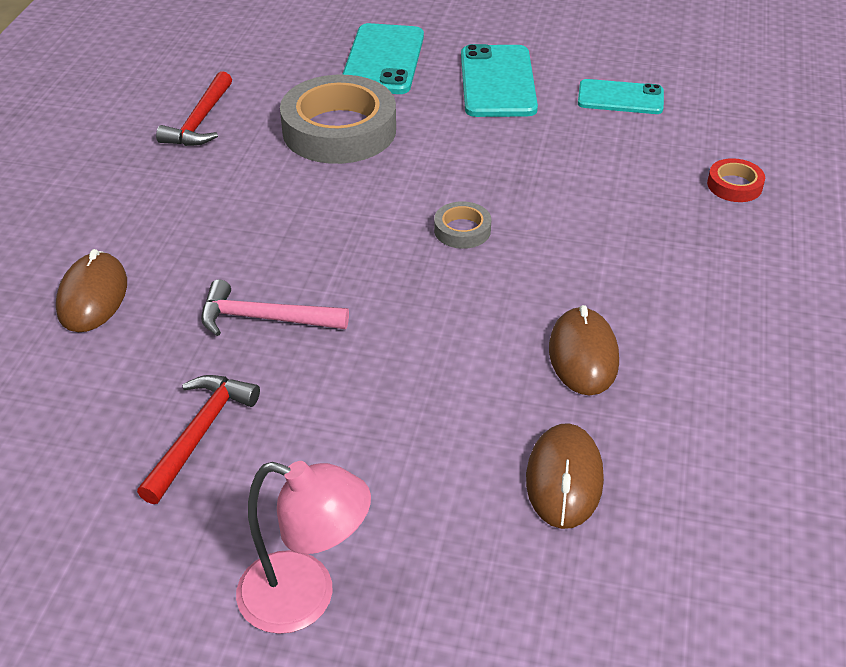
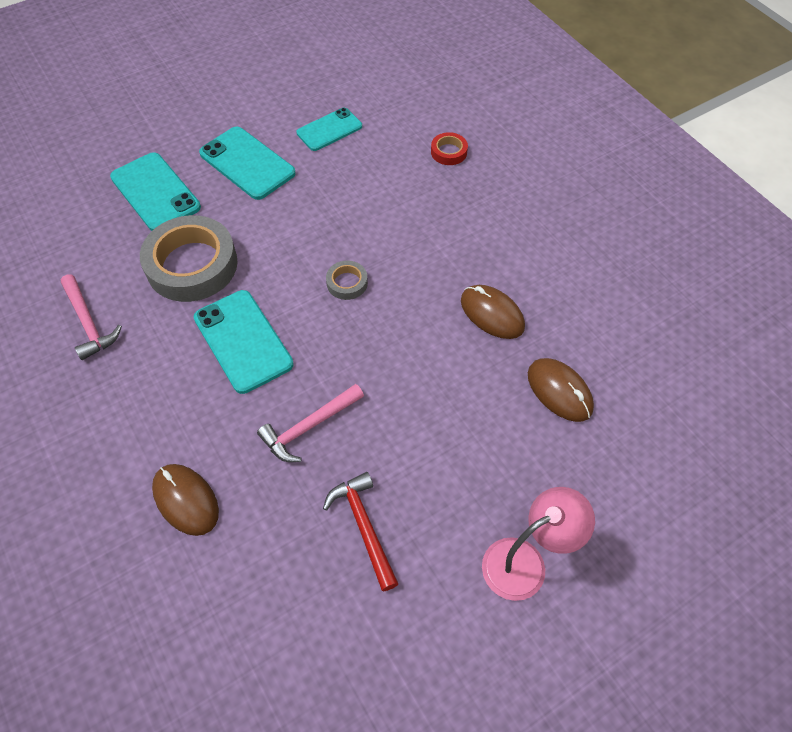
camera: 45 degrees left, 15 degrees up
red hammer [156,71,232,146] -> pink hammer [61,274,122,360]
none -> turquoise phone [194,290,294,394]

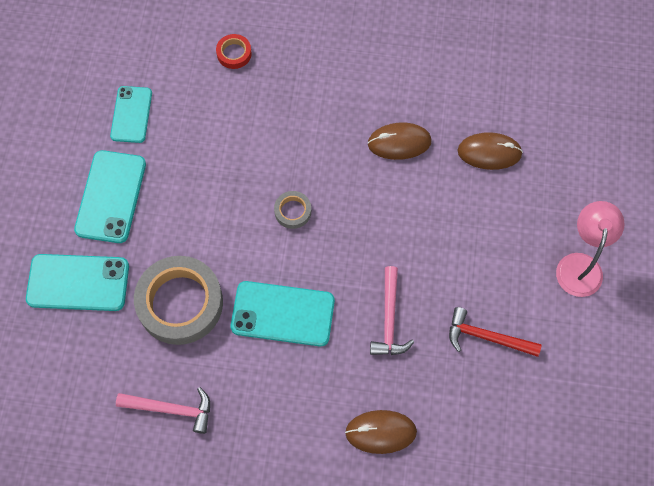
camera: 50 degrees left, 10 degrees up
turquoise phone [199,126,296,200] -> turquoise phone turned 75 degrees counterclockwise [74,150,146,243]

